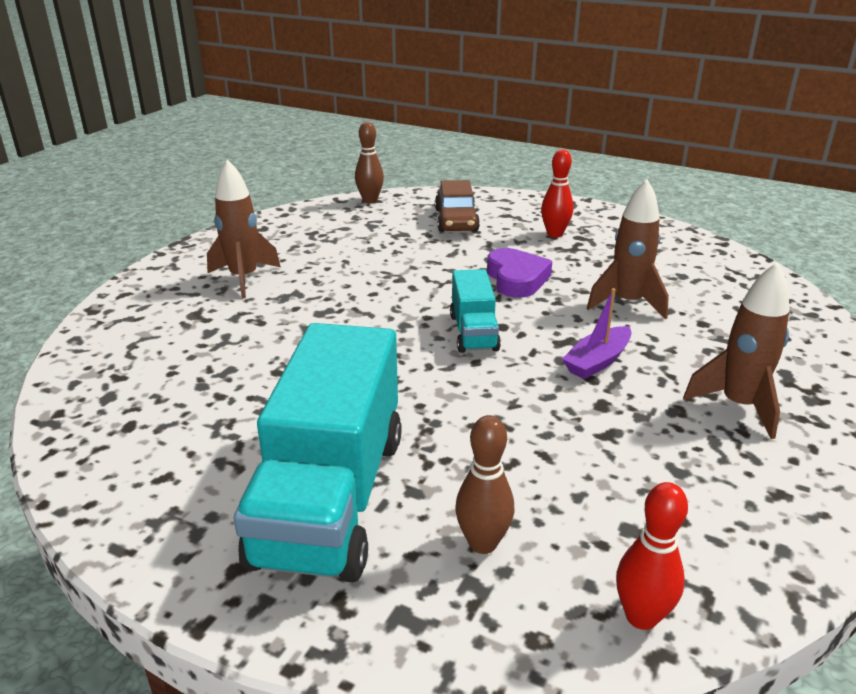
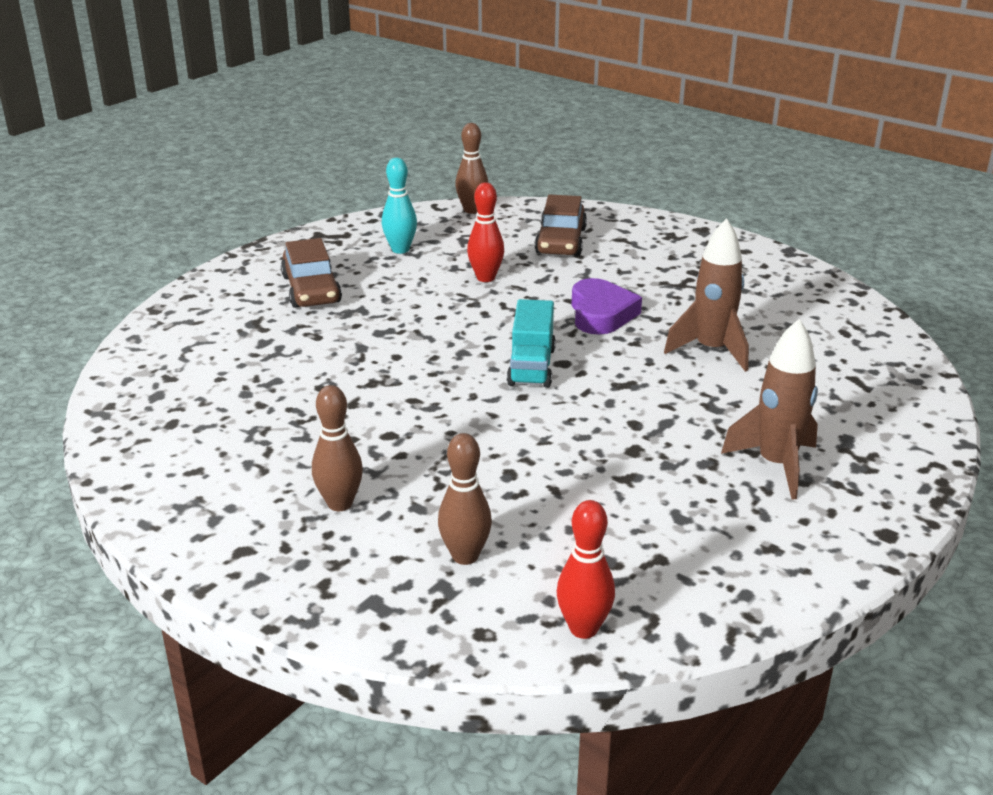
camera: 10 degrees right, 0 degrees up
brown rocket [207,159,281,298] -> brown car [281,238,342,308]
turquoise truck [234,323,402,583] -> brown bowling pin [312,385,363,511]
red bowling pin [541,149,574,238] -> red bowling pin moved to [467,182,504,282]
purple boat [562,288,632,379] -> none
none -> turquoise bowling pin [382,158,417,254]

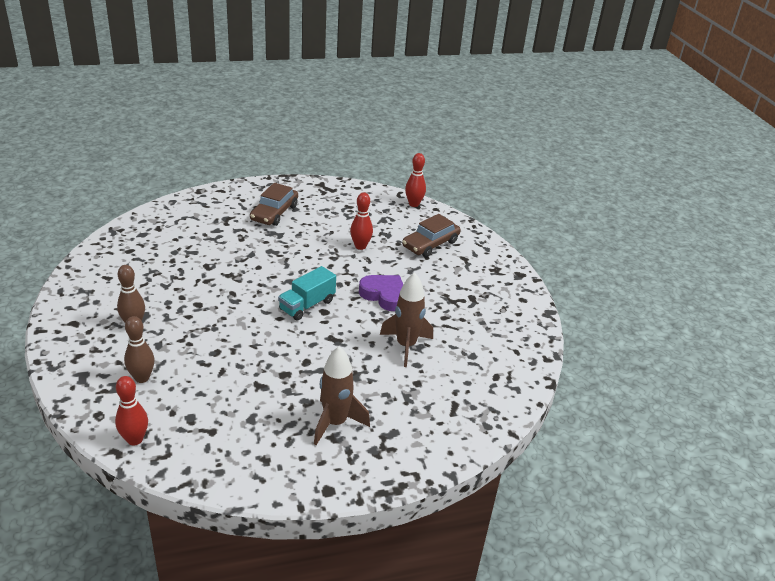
camera: 35 degrees right, 5 degrees up
turquoise bowling pin [382,158,417,254] -> none
brown bowling pin [455,123,488,214] -> red bowling pin [405,153,426,207]
purple heart [572,278,642,335] -> purple heart turned 90 degrees counterclockwise [359,275,403,311]

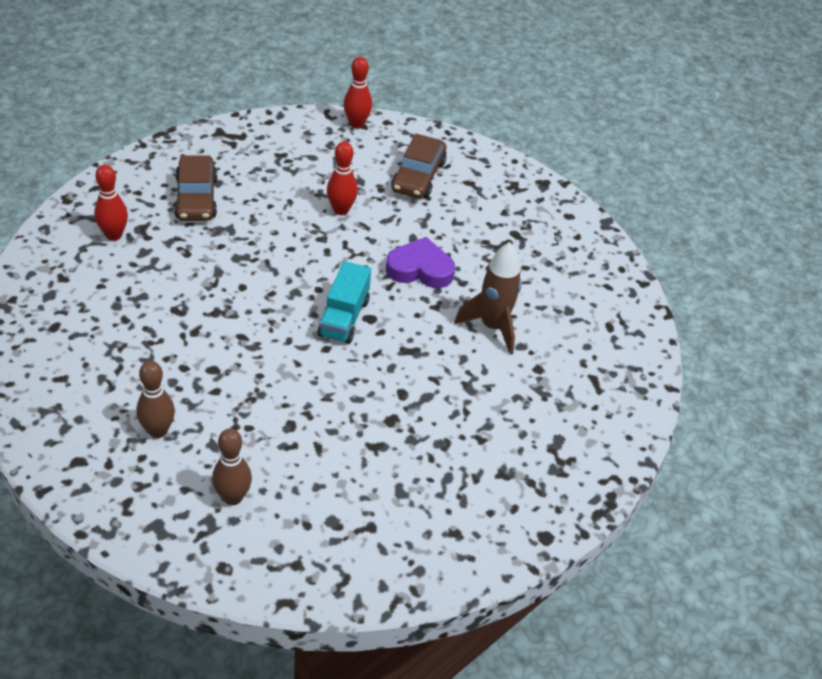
camera: 30 degrees left, 10 degrees up
red bowling pin [115,376,148,446] -> red bowling pin moved to [94,165,128,241]
brown rocket [314,346,370,445] -> none

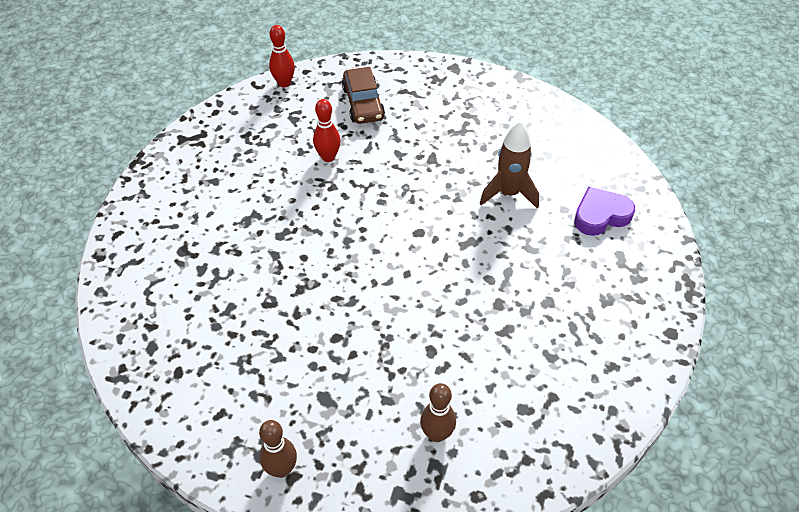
camera: 25 degrees left, 5 degrees up
red bowling pin [94,165,128,241] -> none
brown bowling pin [136,361,175,438] -> brown bowling pin moved to [259,420,297,478]
brown car [174,156,217,221] -> none
turquoise truck [318,261,371,344] -> none
purple heart [386,237,455,288] -> purple heart moved to [574,187,635,236]

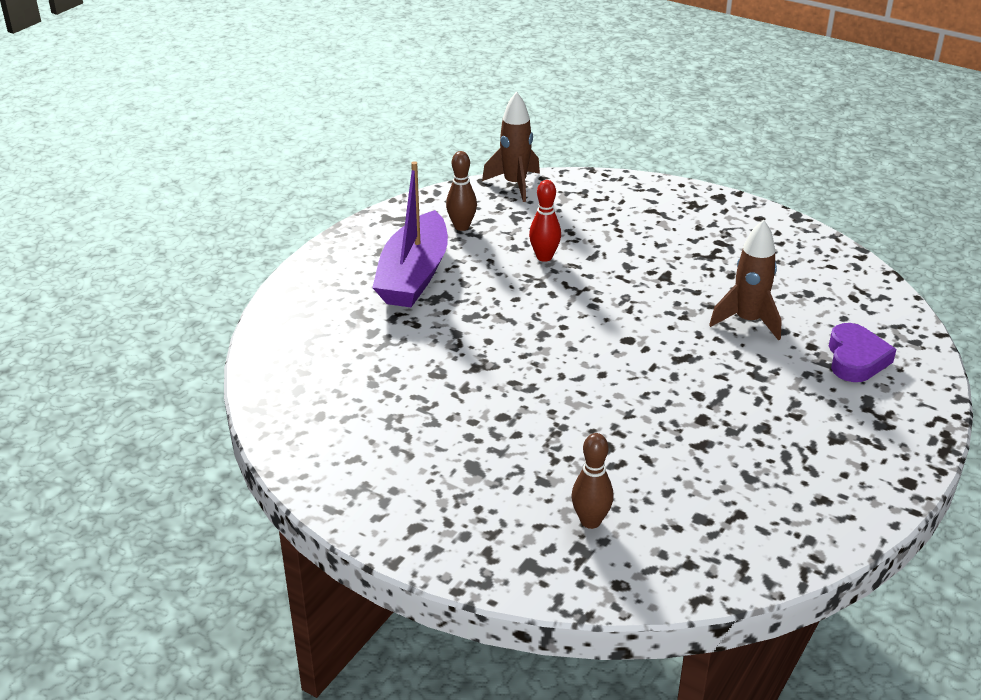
camera: 15 degrees right, 15 degrees down
brown bowling pin [259,420,297,478] -> brown bowling pin moved to [446,151,477,231]
red bowling pin [269,25,295,87] -> brown rocket [482,92,540,202]
brown car [342,67,385,124] -> none
purple heart [574,187,635,236] -> purple heart turned 105 degrees clockwise [829,323,897,382]
none -> purple boat [372,161,448,307]

